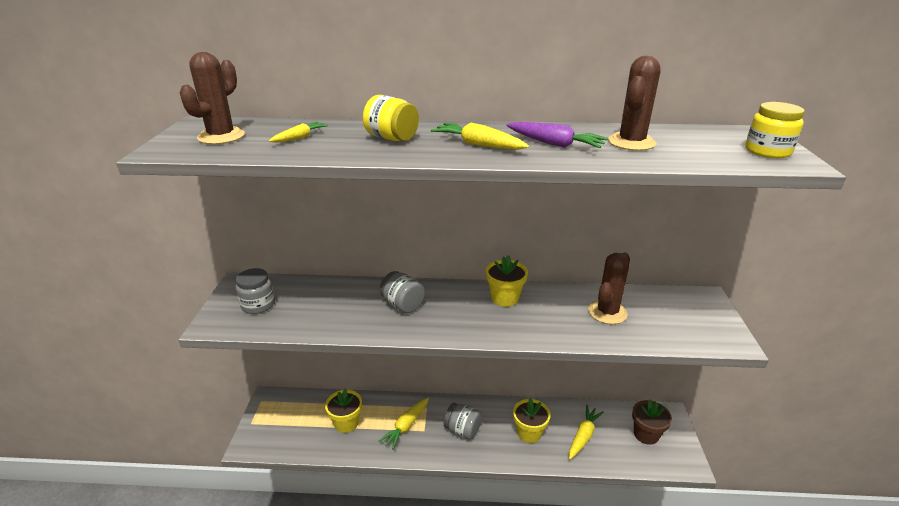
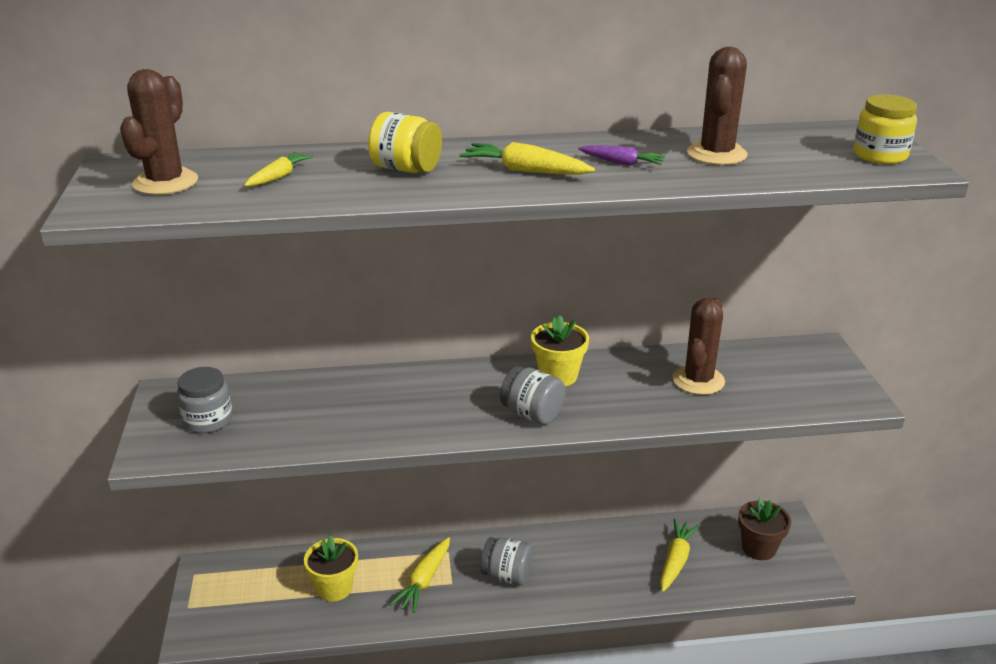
camera: 10 degrees left, 0 degrees up
grey jar [380,271,425,313] -> grey jar moved to [500,366,566,425]
purple carrot [506,122,608,148] -> purple carrot [578,145,666,166], size x0.65
yellow flower pot [513,398,551,443] -> none

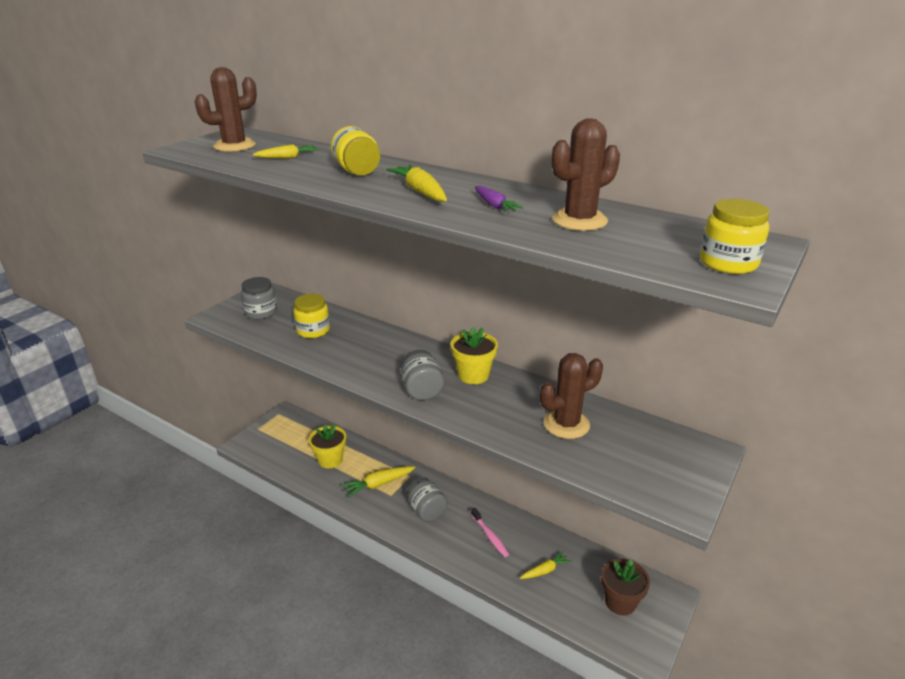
camera: 40 degrees right, 0 degrees up
yellow carrot [660,519,699,592] -> yellow carrot [520,551,572,579], size x0.65
none -> yellow jar [293,294,330,338]
none -> pink toothbrush [471,508,509,557]

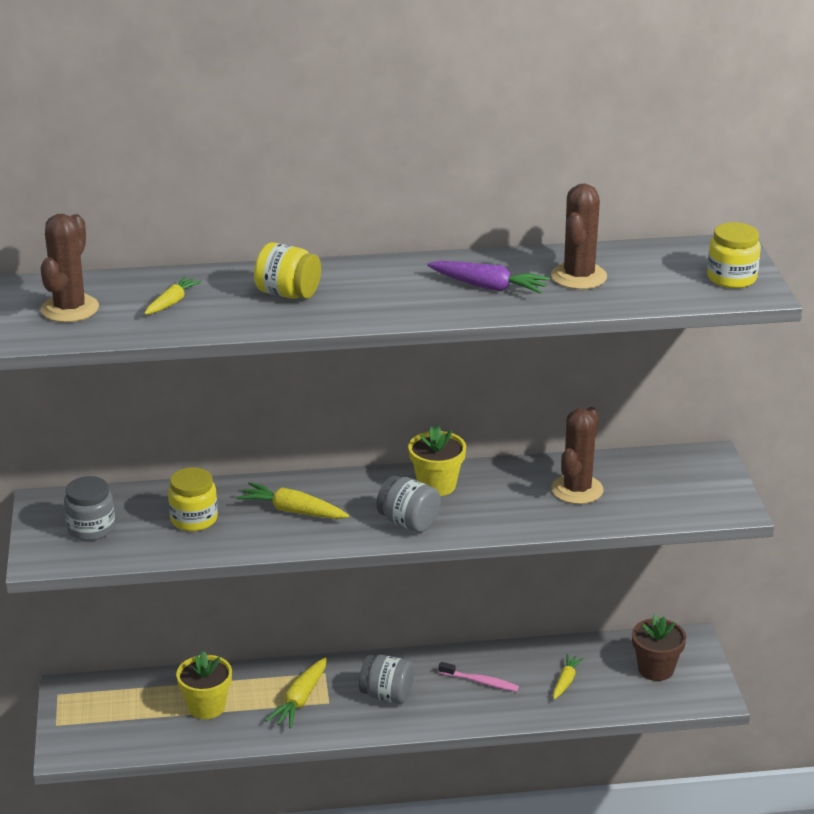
camera: 40 degrees left, 0 degrees up
yellow carrot [386,165,447,202] -> yellow carrot moved to [236,482,349,519]
purple carrot [475,186,524,212] -> purple carrot [427,261,550,294], size x1.53

